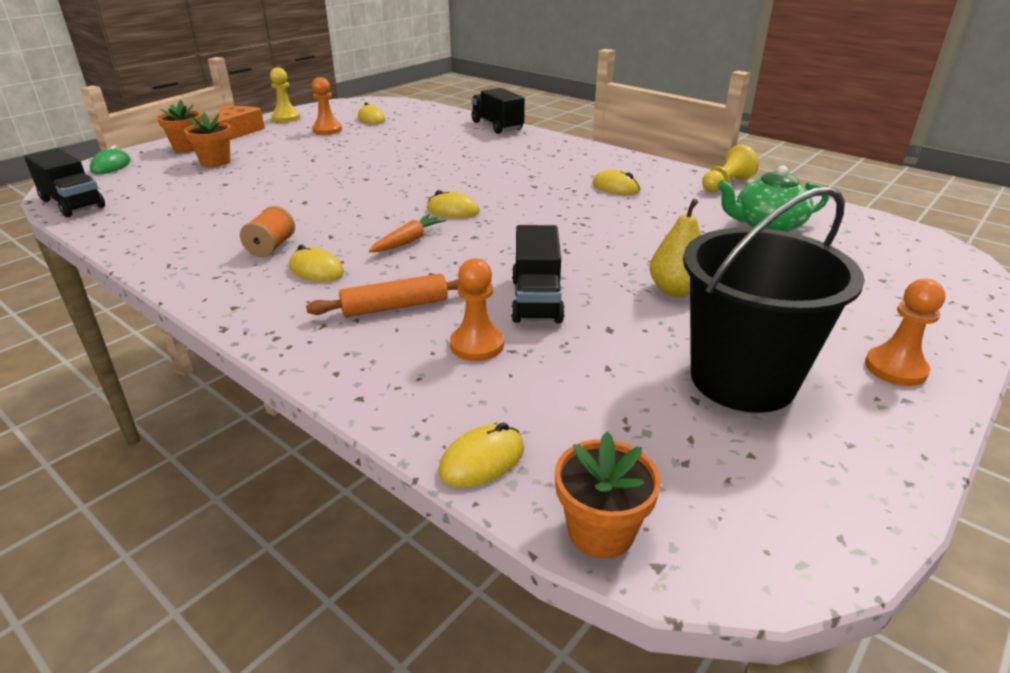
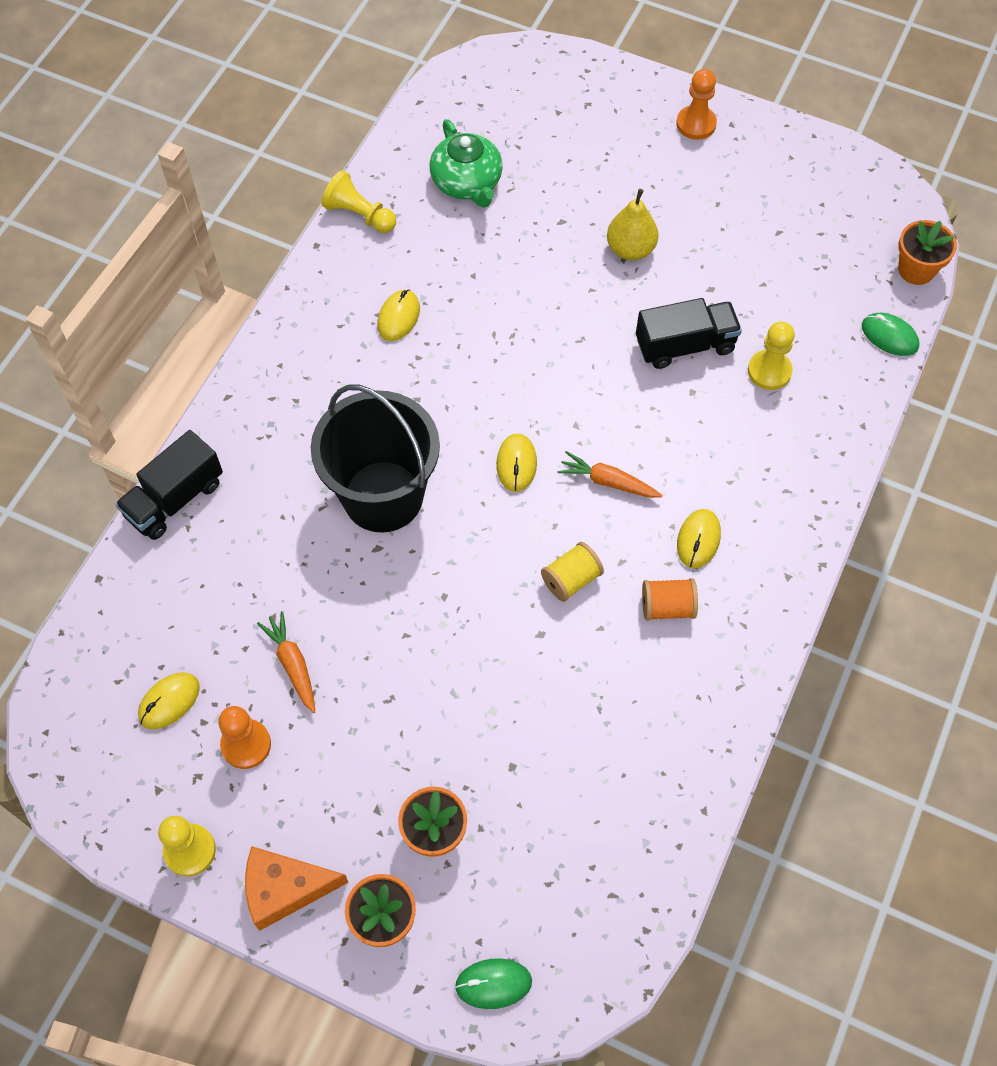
camera: 105 degrees left, 30 degrees up
black truck [24,148,105,217] -> none
orange rolling pin [306,274,460,317] -> none
yellow mouse [439,422,524,487] -> green mouse [862,313,919,356]
orange pawn [450,258,504,361] -> yellow pawn [748,322,795,390]
black bucket [683,186,865,413] -> black bucket moved to [311,384,440,533]
none -> orange carrot [257,611,315,713]
none -> yellow spool [541,542,604,602]

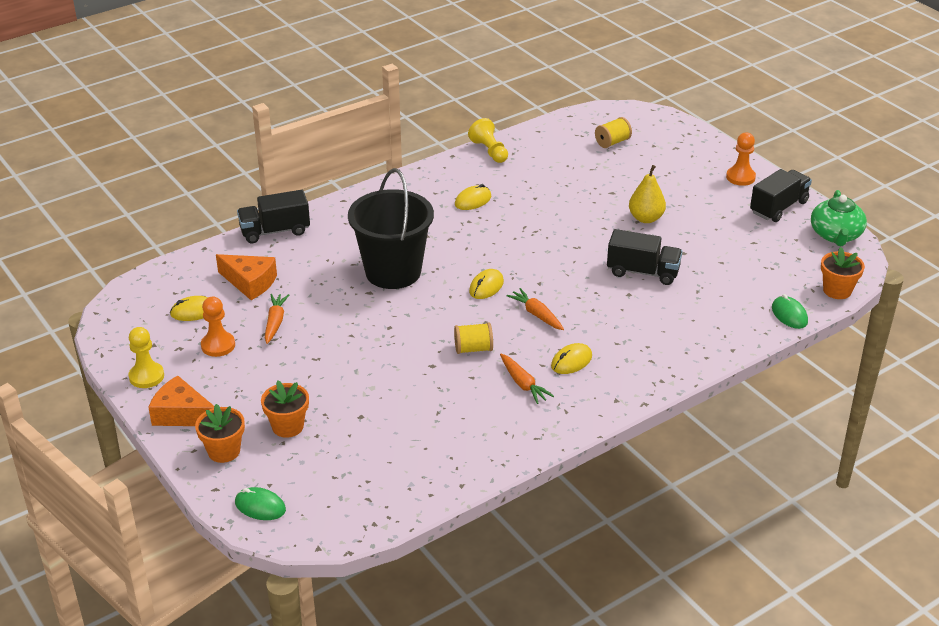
camera: 30 degrees right, 25 degrees down
green teapot [430,119,503,208] -> green teapot moved to [811,190,867,246]
orange spool [642,578,698,621] -> orange carrot [500,354,554,404]
yellow pawn [748,322,795,390] -> none
none -> orange cheese [216,254,277,300]
none -> yellow spool [595,117,632,148]
none -> black truck [750,169,812,222]

